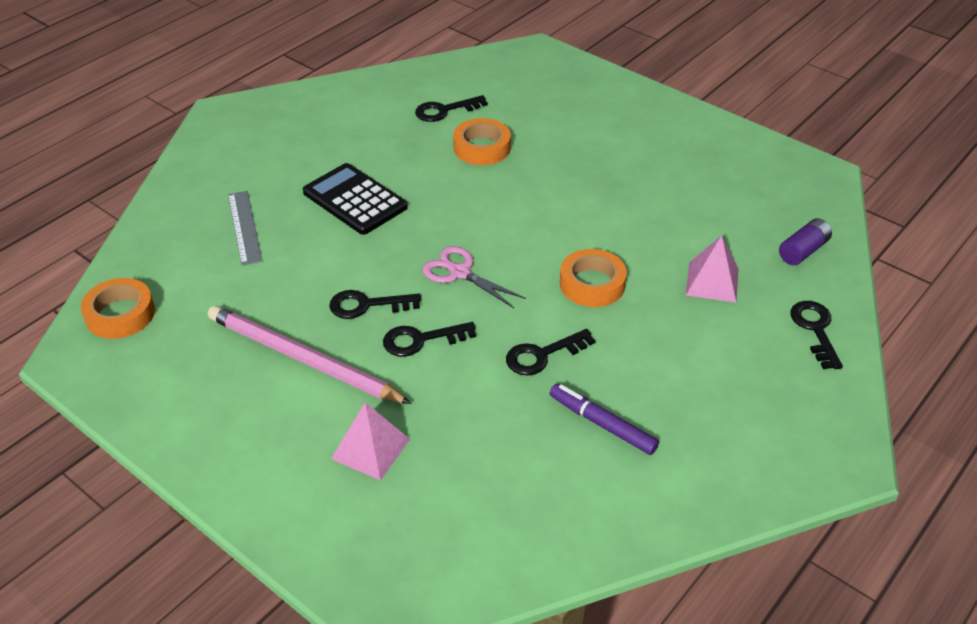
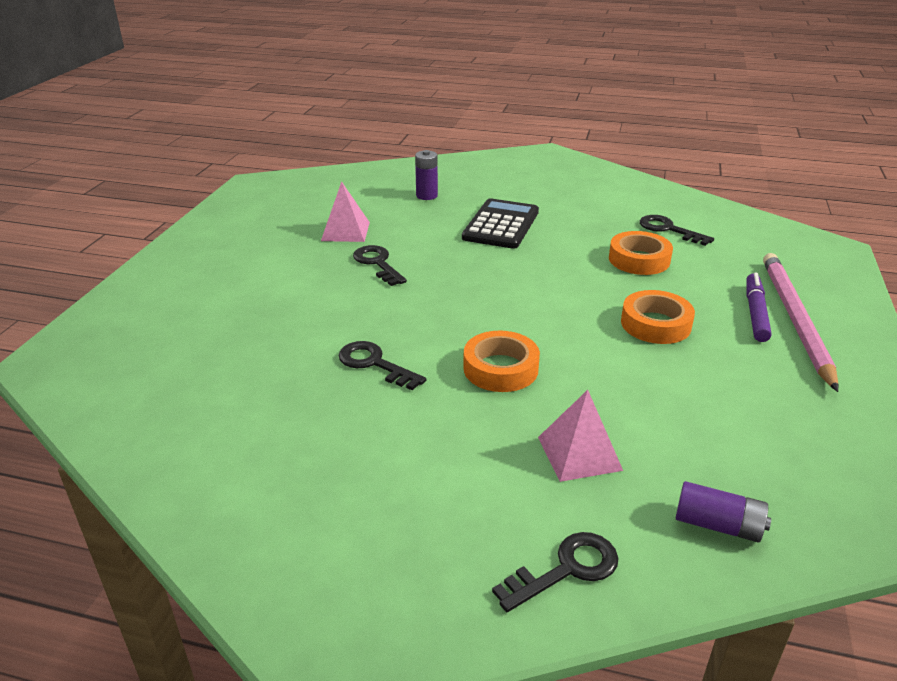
camera: 65 degrees right, 10 degrees down
orange tape [81,278,155,339] -> orange tape moved to [621,290,695,344]
pink pencil [208,306,412,404] -> pink pencil moved to [763,253,838,392]
grey ruler [228,191,262,265] -> purple battery [415,150,438,200]
pink pyramid [331,402,410,481] -> pink pyramid moved to [321,181,370,242]
black key [383,322,476,357] -> none
pink scissors [422,246,526,308] -> none
purple marker [550,384,659,455] -> purple marker moved to [746,272,772,342]

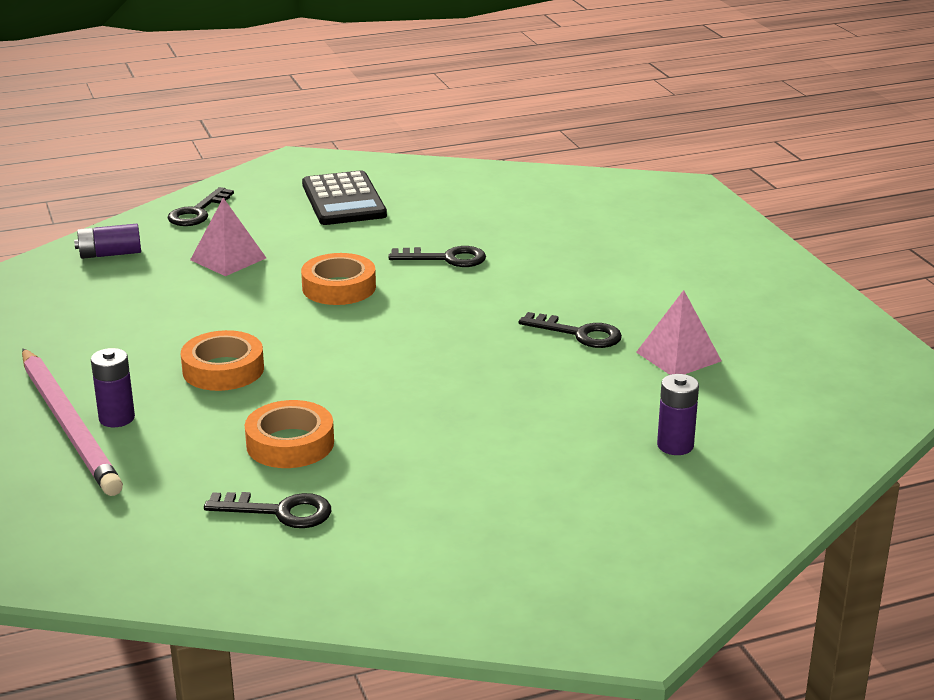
camera: 145 degrees right, 5 degrees down
black calculator [462,198,539,249] -> black calculator moved to [302,170,387,225]
purple marker [746,272,772,342] -> purple battery [91,348,135,427]

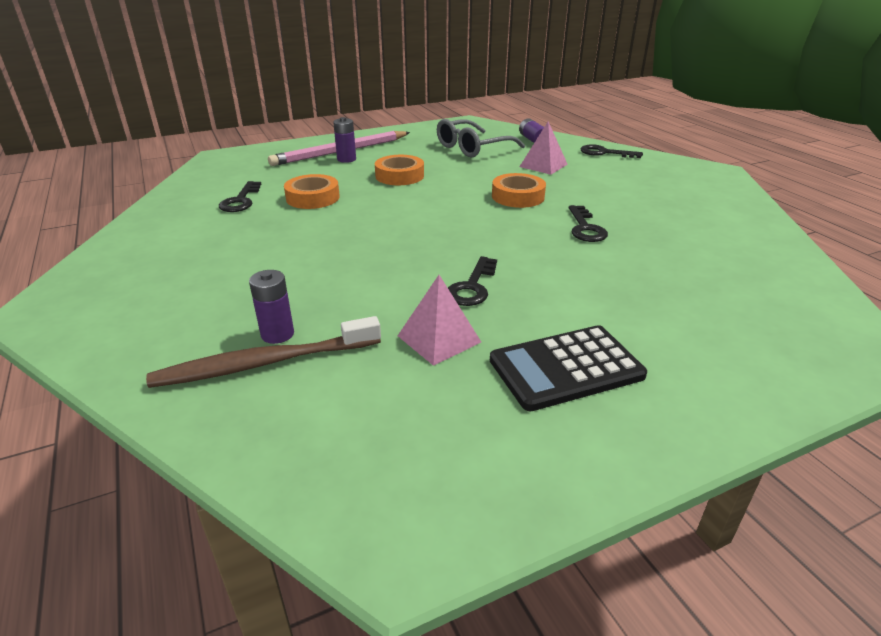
camera: 85 degrees right, 5 degrees up
black calculator [302,170,387,225] -> black calculator moved to [490,325,647,411]
none -> brown toothbrush [146,316,381,388]
none -> grey glasses [437,119,525,158]

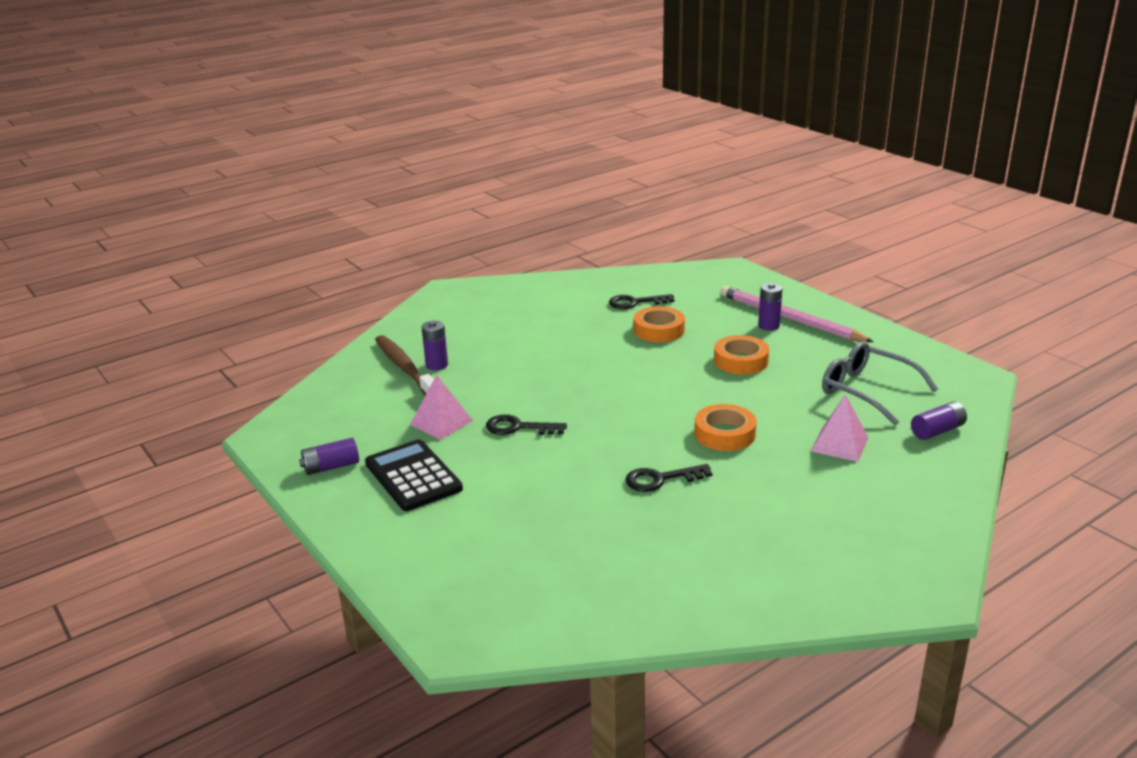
camera: 80 degrees right, 5 degrees down
black key [580,144,643,158] -> none
none -> purple battery [299,438,359,475]

